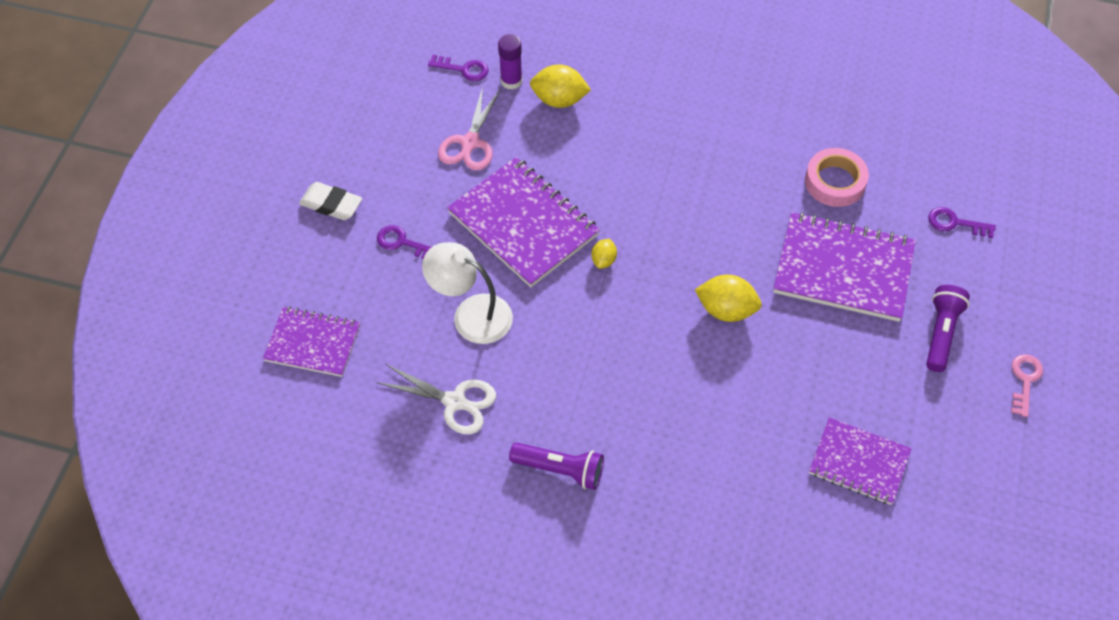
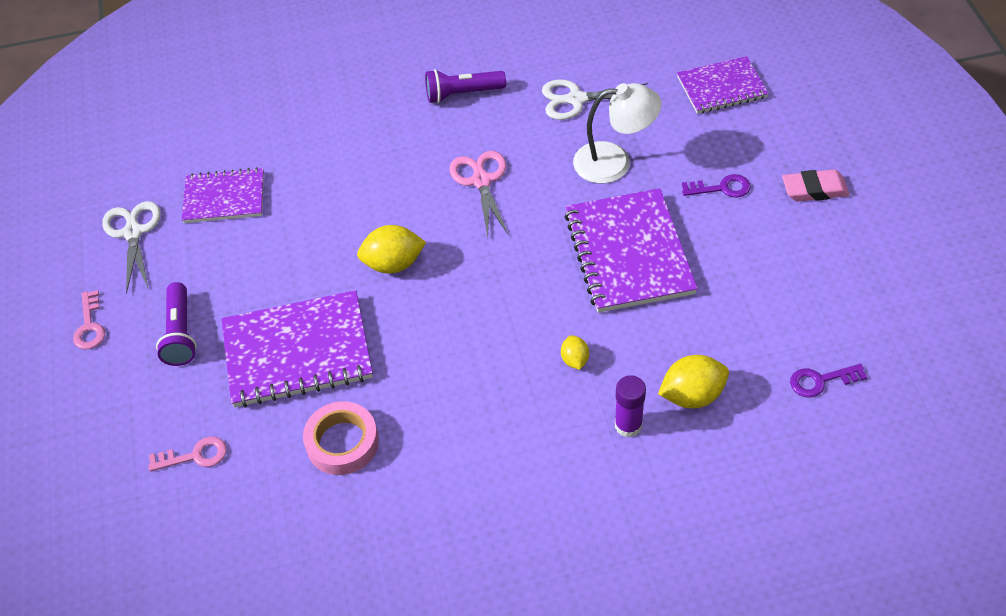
camera: 155 degrees right, 5 degrees down
white eraser [299,182,362,220] -> pink eraser [782,169,850,202]
pink scissors [438,86,501,171] -> pink scissors moved to [449,151,509,237]
purple notebook [447,157,600,287] -> purple notebook turned 60 degrees clockwise [564,188,698,313]
purple glue stick [498,34,523,90] -> purple glue stick moved to [615,375,646,437]
yellow lemon [591,239,617,269] -> yellow lemon moved to [561,335,589,370]
purple key [928,207,996,238] -> pink key [148,437,227,471]
none -> white scissors [102,201,161,294]

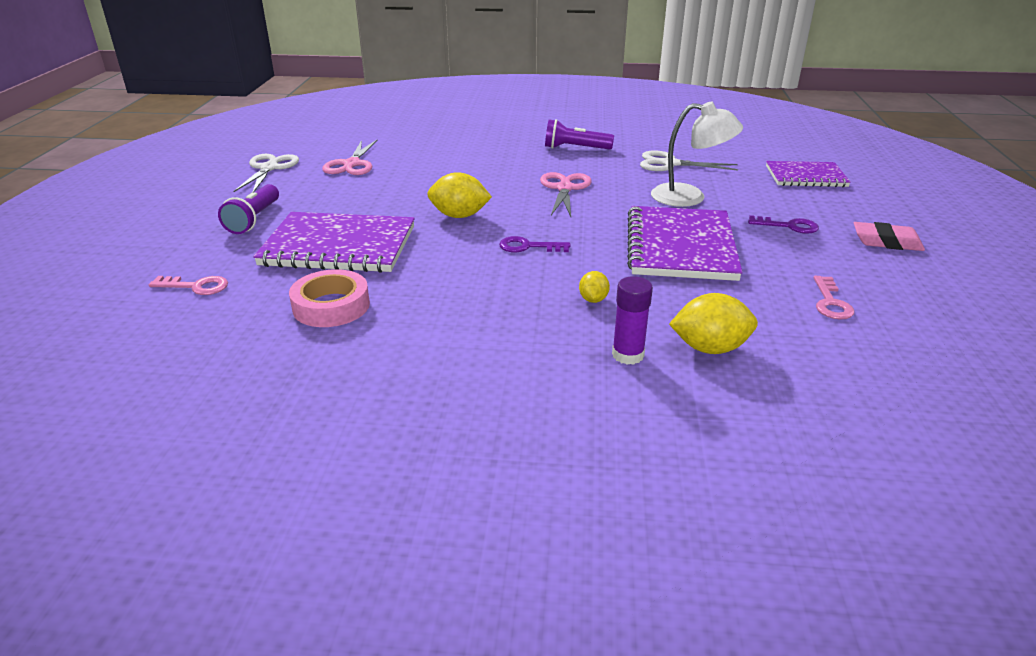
camera: 15 degrees right, 20 degrees down
pink key [73,290,105,350] -> pink key moved to [814,276,854,320]
purple notebook [182,167,264,223] -> pink scissors [322,140,377,175]
purple key [790,364,867,397] -> purple key moved to [499,236,570,252]

